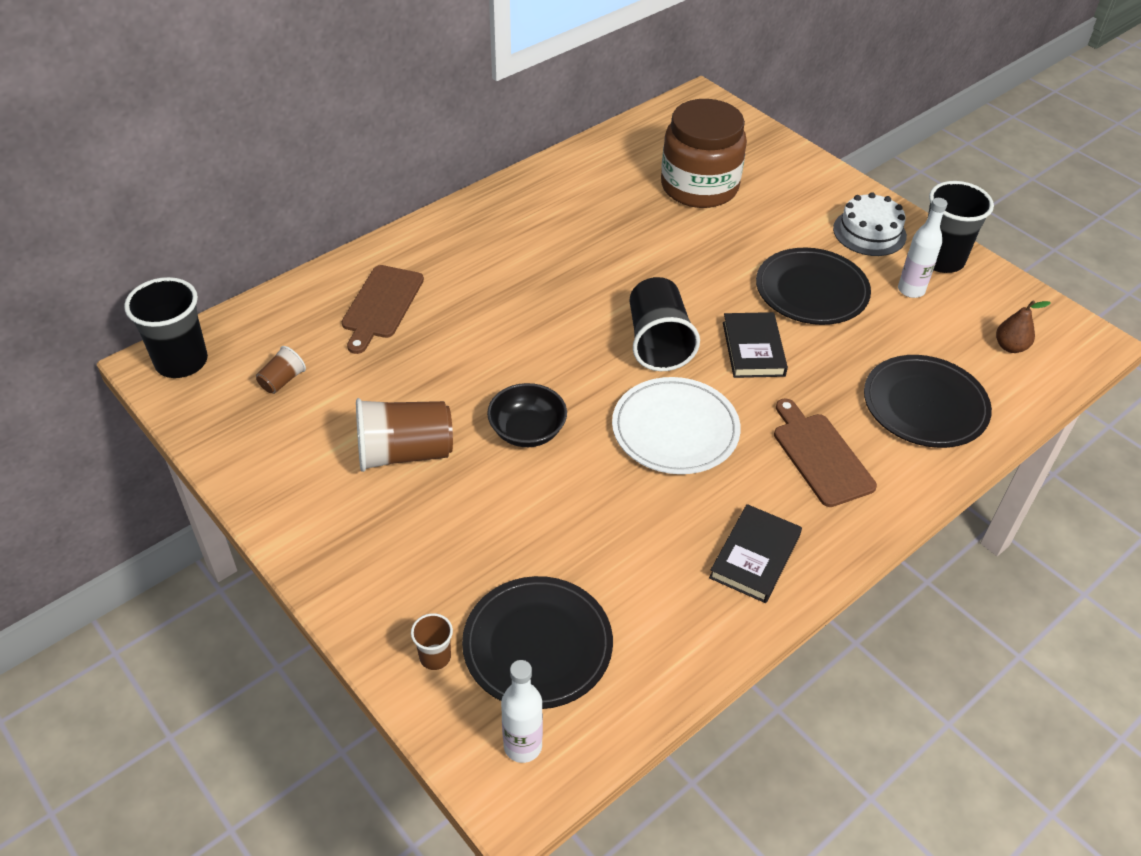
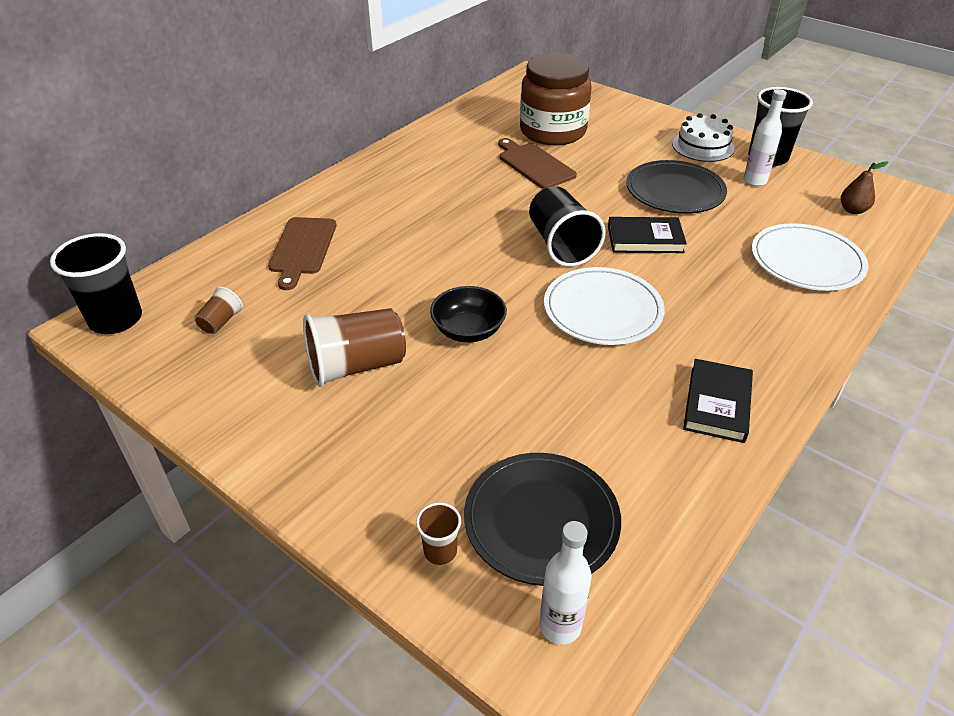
camera: 10 degrees left, 5 degrees down
black book [723,312,788,378] -> black book turned 75 degrees counterclockwise [608,217,687,253]
brown cutting board [774,398,877,507] -> brown cutting board moved to [498,138,577,189]
black plate [864,355,992,448] -> white plate [752,223,868,291]

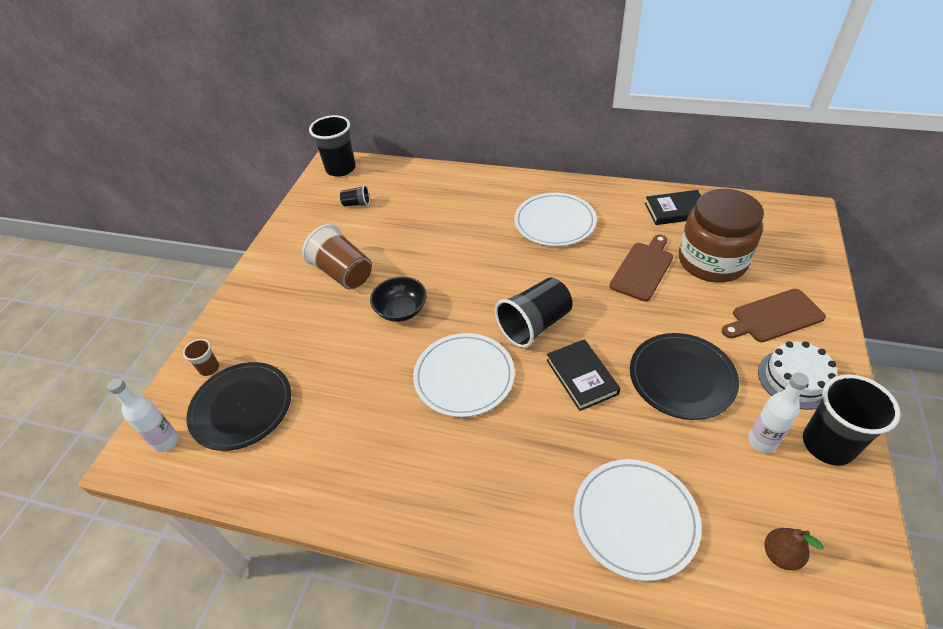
camera: 70 degrees right, 5 degrees up
brown cup [195,287,243,334] -> black cup [340,185,370,207]
brown cutting board [268,217,337,290] -> brown cutting board moved to [722,289,826,342]
black book [683,359,753,443] -> black book moved to [645,190,701,225]
none -> white plate [514,193,597,246]

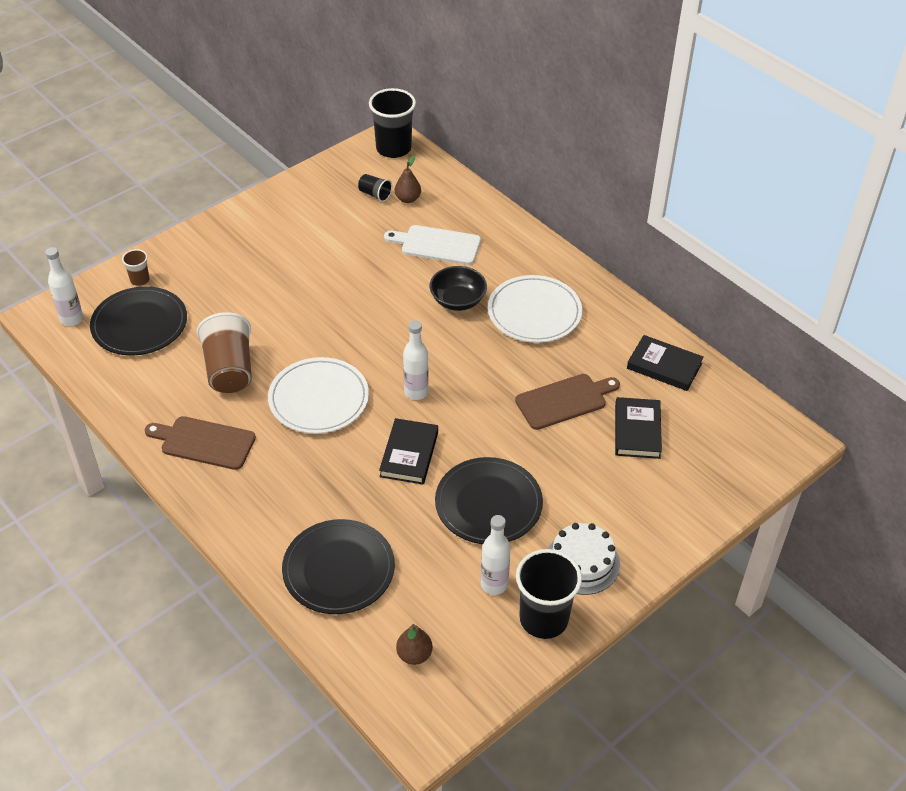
camera: 30 degrees right, 0 degrees up
brown cup [302,224,372,289] -> brown cup moved to [196,312,252,393]
black bowl [370,276,427,322] -> black bowl moved to [429,266,487,311]
black cup [495,277,573,348] -> white bottle [403,320,429,400]
white plate [574,459,702,581] -> black plate [282,519,395,614]
brown jar [679,189,764,282] -> black book [615,397,662,459]
brown cutting board [722,289,826,342] -> brown cutting board moved to [145,416,256,470]
none -> white cutting board [384,225,481,265]
none -> brown pear [395,155,421,203]

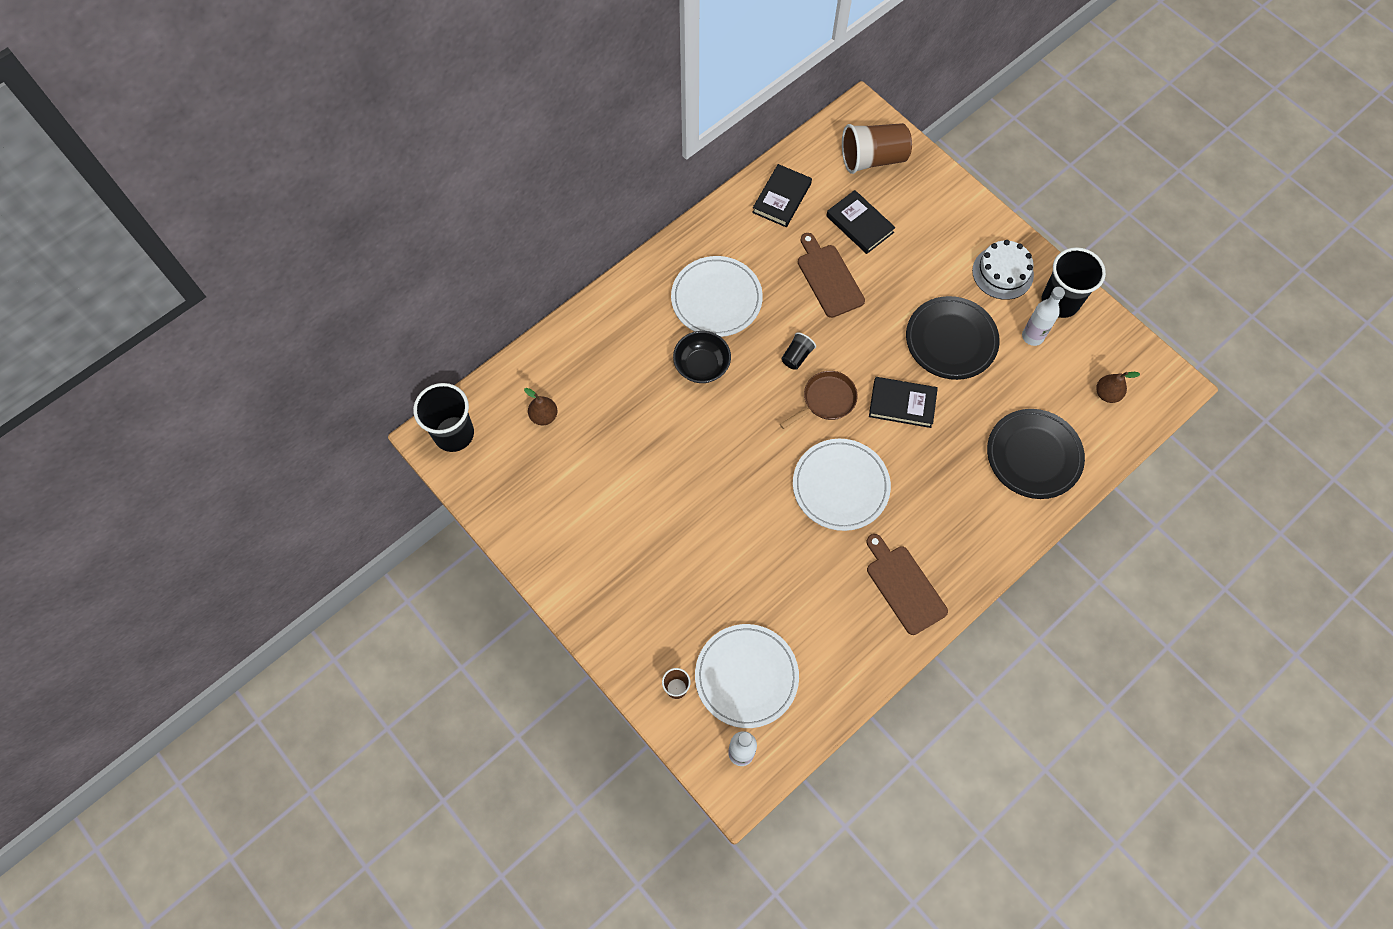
camera: 90 degrees left, 20 degrees up
black plate [90,286,187,356] -> white plate [695,624,799,728]
brown cutting board [145,416,256,470] -> brown cutting board turned 135 degrees clockwise [867,534,948,635]
brown cup [196,312,252,393] -> brown cup moved to [842,123,912,174]
black cup [358,174,392,202] -> black cup moved to [782,332,816,370]
white cutting board [384,225,481,265] -> none
white bottle [403,320,429,400] -> brown pan [780,371,858,429]
black book [615,397,662,459] -> black book turned 45 degrees clockwise [826,190,896,254]

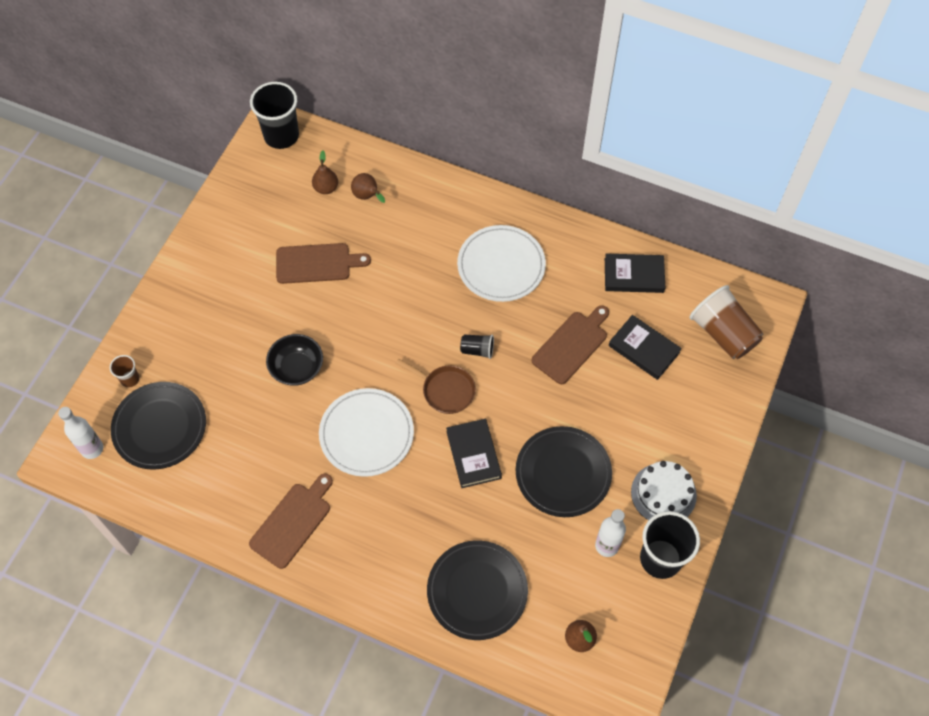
camera: 65 degrees right, 5 degrees down
black bowl [673,331,731,383] -> black bowl moved to [266,334,323,386]
white plate [695,624,799,728] -> black plate [111,382,206,470]
black book [826,190,896,254] -> black book turned 75 degrees counterclockwise [609,315,682,380]
none -> brown cutting board [276,243,371,284]
none -> brown pear [351,173,385,203]

